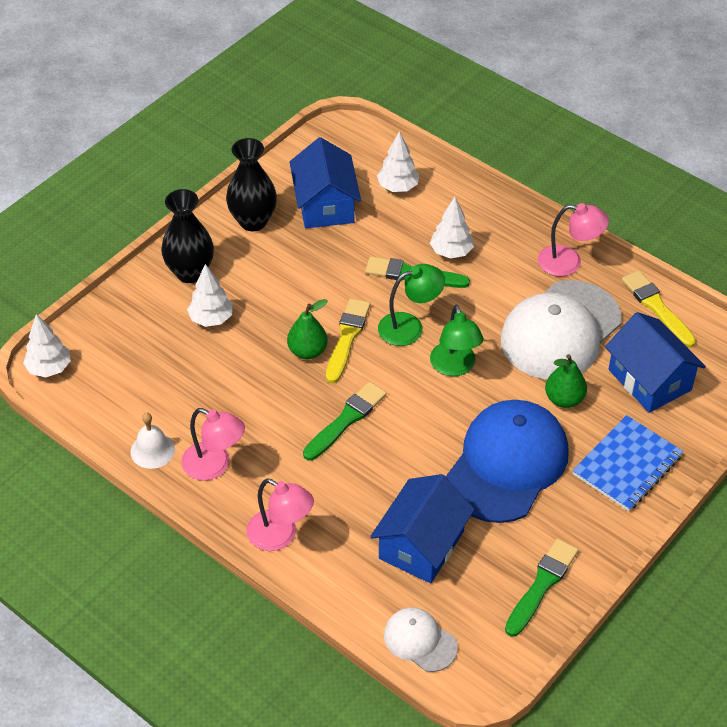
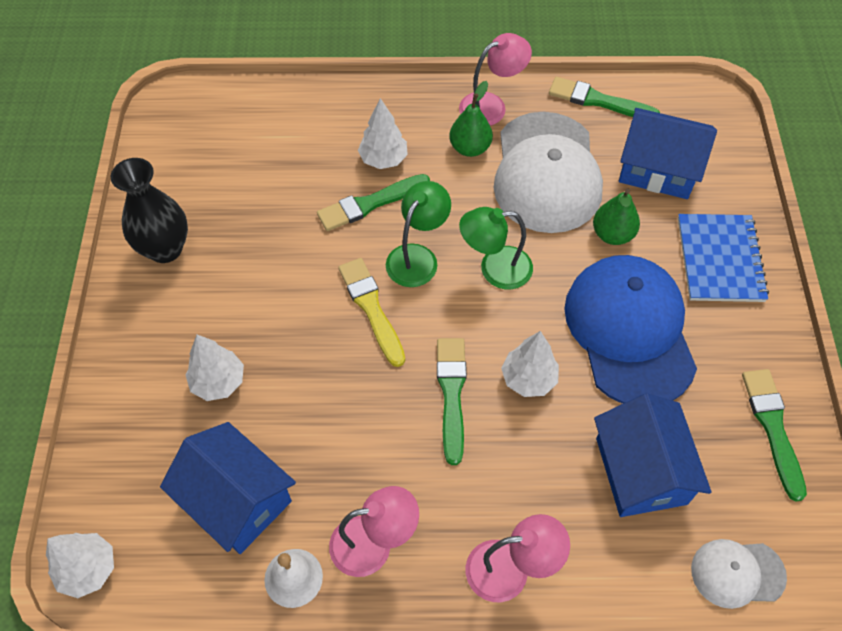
camera: 40 degrees left, 10 degrees up
black vase [161,189,214,283] -> none
green pear [287,299,328,359] -> green pear moved to [449,81,493,157]
blue house [290,137,361,228] -> blue house moved to [160,422,296,554]
white tree [377,131,419,192] -> white tree moved to [501,331,559,397]
green lamp [430,305,484,376] -> green lamp turned 135 degrees clockwise [459,207,533,289]
yellow brush [622,270,696,348] -> green brush [549,77,660,117]

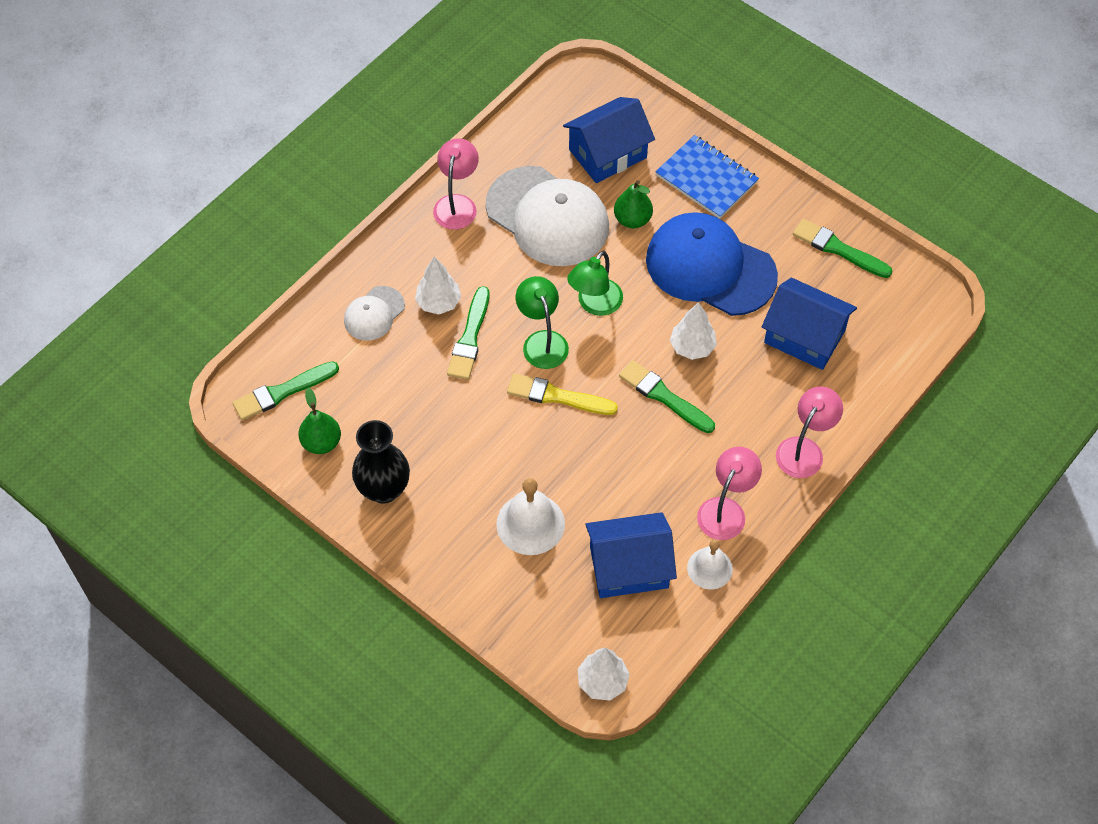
camera: 50 degrees left, 0 degrees up
white tree [186,335,244,401] -> white bell [496,478,565,555]
green pear [449,81,493,157] -> green pear moved to [298,388,341,454]
green brush [549,77,660,117] -> green brush moved to [232,361,339,420]
white cap [691,539,787,609] -> white cap moved to [344,286,405,341]

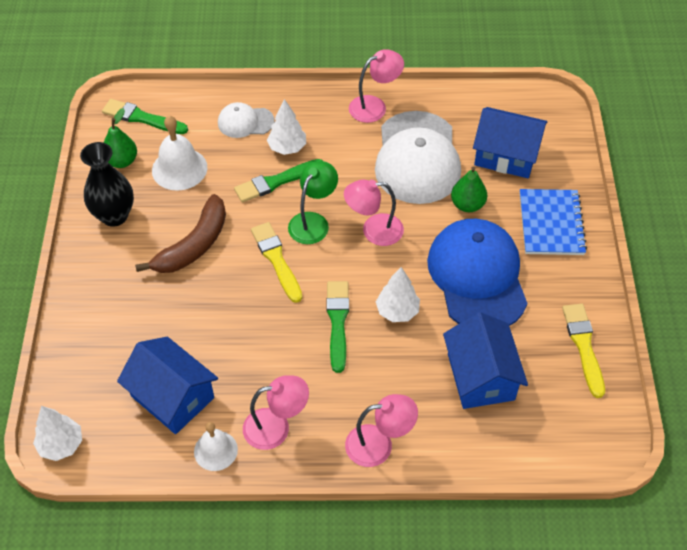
camera: 50 degrees right, 5 degrees down
white bell [496,478,565,555] -> white bell moved to [152,116,207,191]
green lamp [567,251,623,316] -> pink lamp [344,179,404,246]
green brush [793,219,893,278] -> yellow brush [562,304,605,398]
none -> brown banana [135,194,226,273]

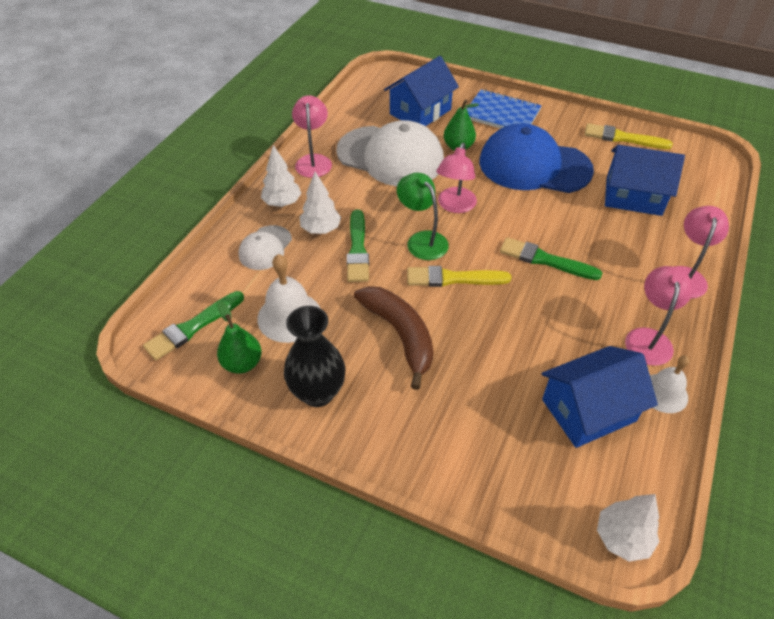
camera: 65 degrees left, 5 degrees down
white tree [376,267,420,322] -> white tree moved to [261,145,302,207]

